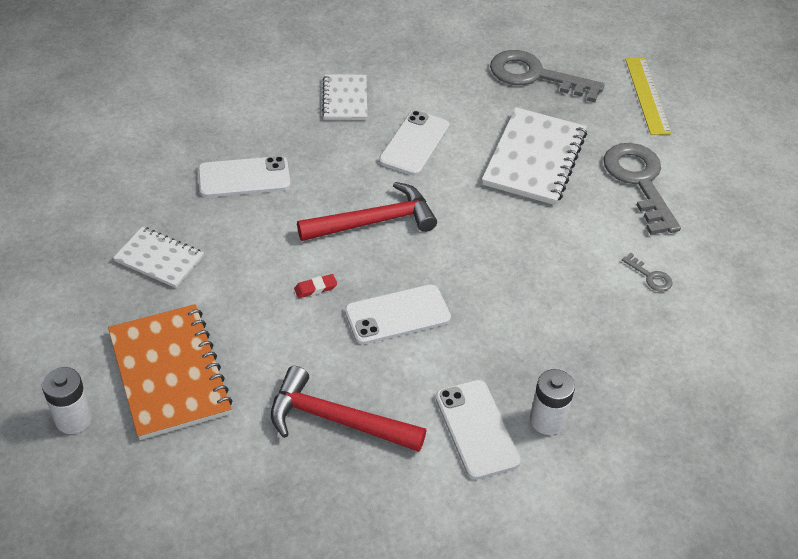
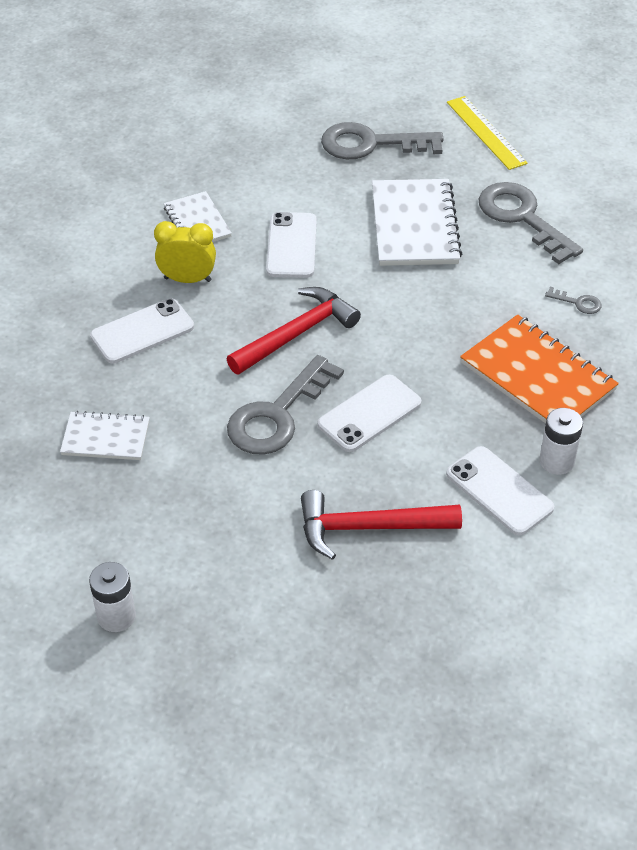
camera: 20 degrees left, 0 degrees up
orange notebook [108,304,233,440] -> orange notebook moved to [460,315,619,424]
red eraser [294,274,337,298] -> grey key [227,355,344,455]
none -> yellow clock [154,221,216,283]

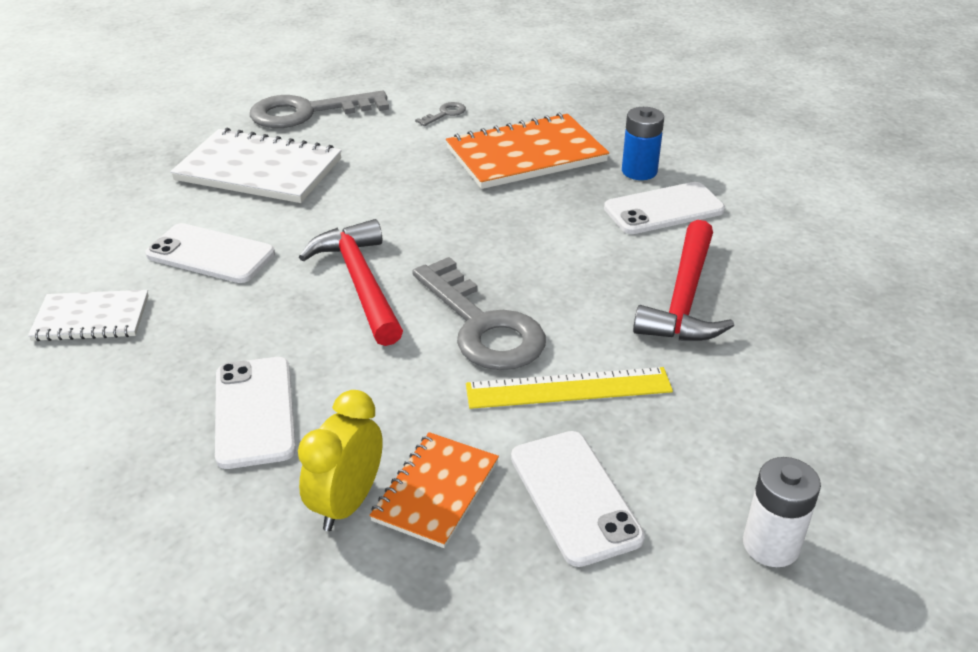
camera: 70 degrees left, 10 degrees down
white notebook [60,411,150,460] -> orange notebook [369,432,499,548]
yellow clock [154,221,216,283] -> yellow clock moved to [298,390,383,531]
white phone [318,375,421,452] -> white phone moved to [511,431,645,567]
grey key [321,122,444,159] -> none
yellow ruler [447,96,528,170] -> yellow ruler moved to [466,367,673,409]
white battery [539,408,583,475] -> blue battery [622,107,664,180]

